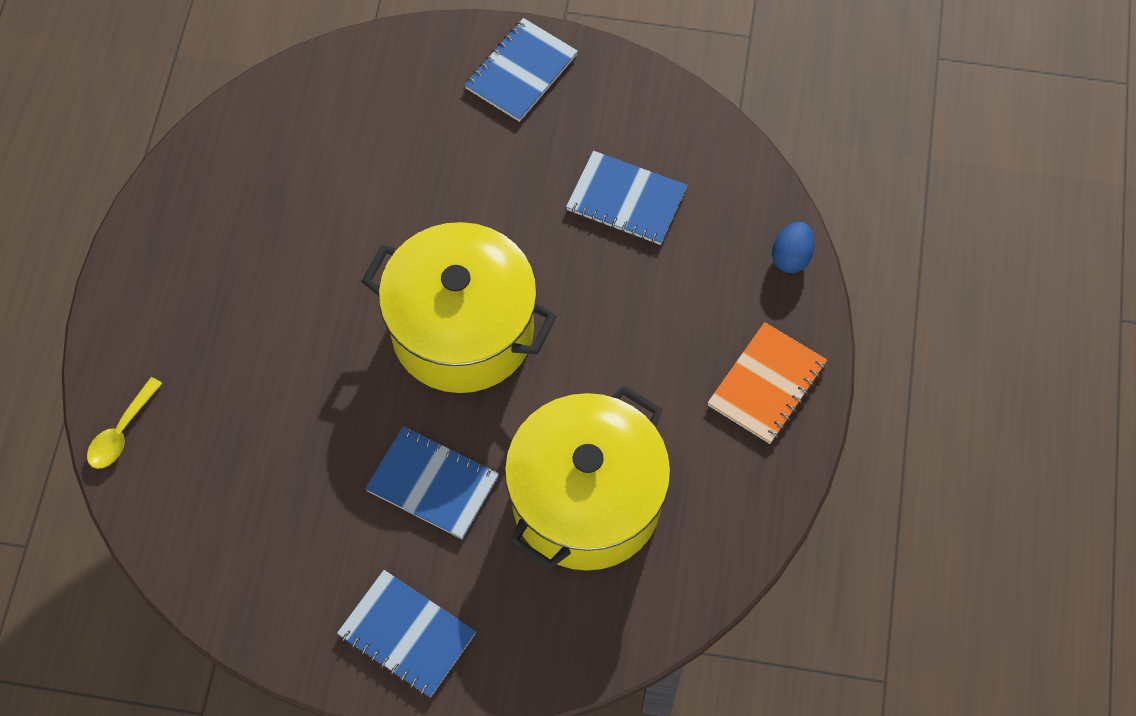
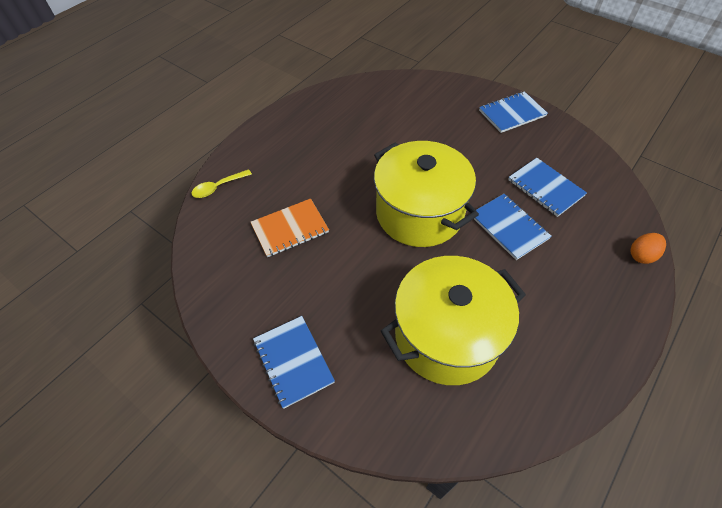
camera: 30 degrees right, 10 degrees down
blue notebook [365,426,499,539] -> blue notebook moved to [474,194,552,260]
orange notebook [708,322,827,444] -> orange notebook moved to [250,198,329,257]
blue egg [772,222,815,273] -> orange egg [630,233,666,264]

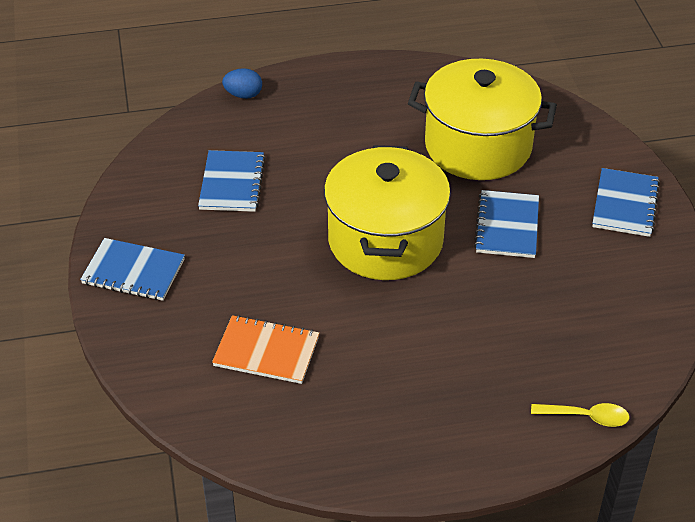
camera: 140 degrees left, 10 degrees down
orange notebook [250,198,329,257] -> orange notebook moved to [212,315,319,384]
blue notebook [474,194,552,260] -> blue notebook moved to [474,190,539,258]
orange egg [630,233,666,264] -> blue egg [222,68,262,99]

